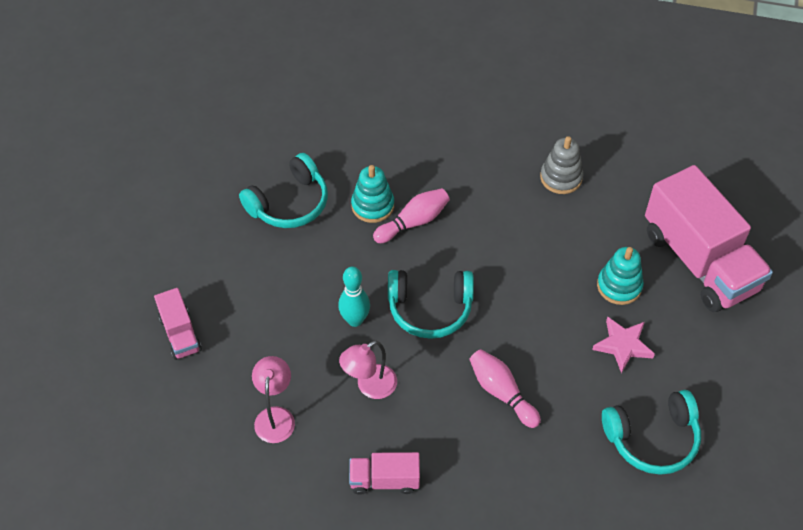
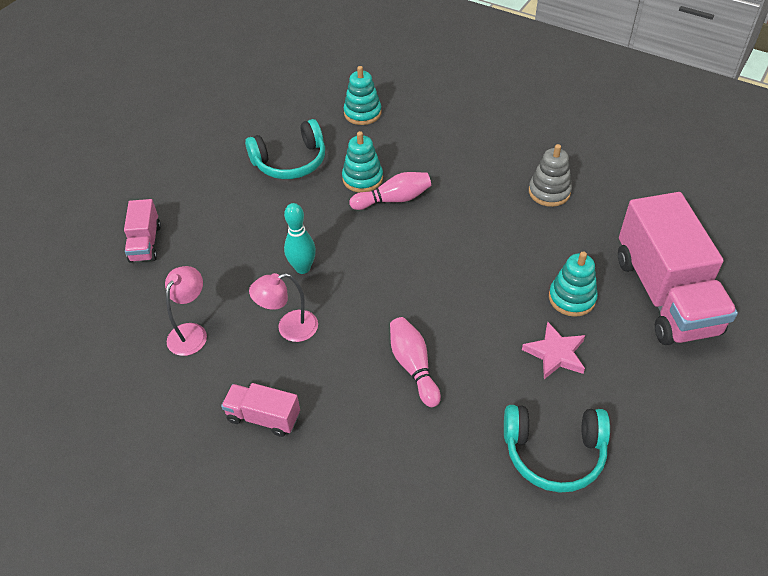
camera: 20 degrees right, 5 degrees down
turquoise headphones [388,270,474,339] -> none
none -> turquoise stacking toy [344,66,382,125]

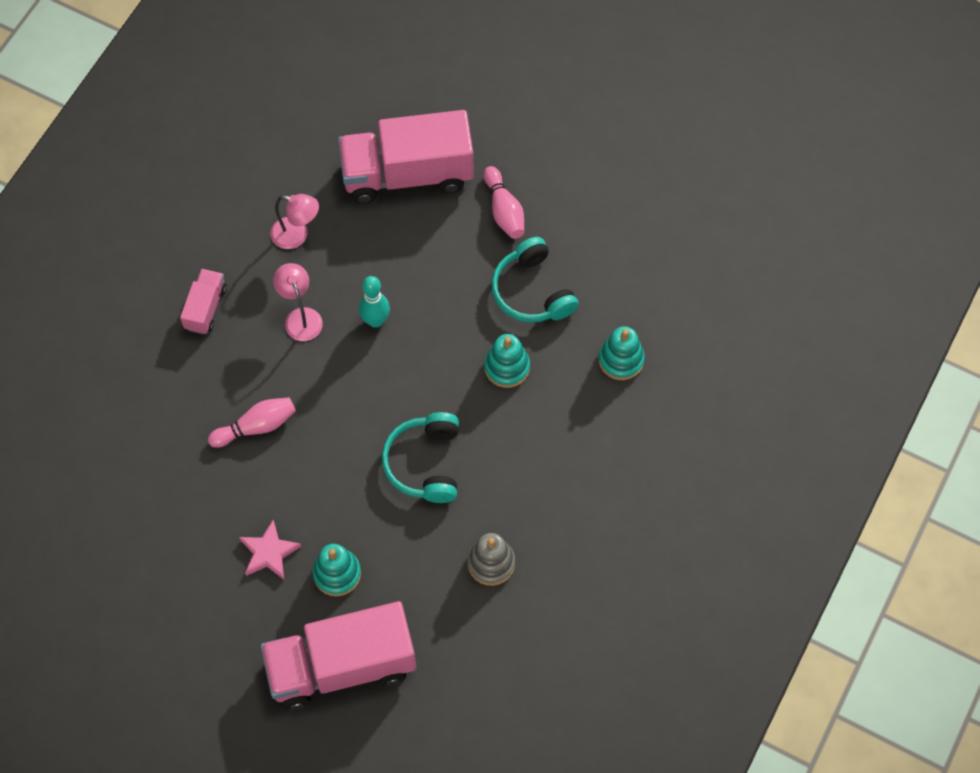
camera: 85 degrees right, 15 degrees up
pink truck [124,199,161,263] -> pink truck [338,110,474,204], size x2.13
pink bowling pin [349,172,431,210] -> pink bowling pin moved to [484,166,524,239]
turquoise headphones [504,405,610,493] -> turquoise headphones moved to [382,412,459,503]

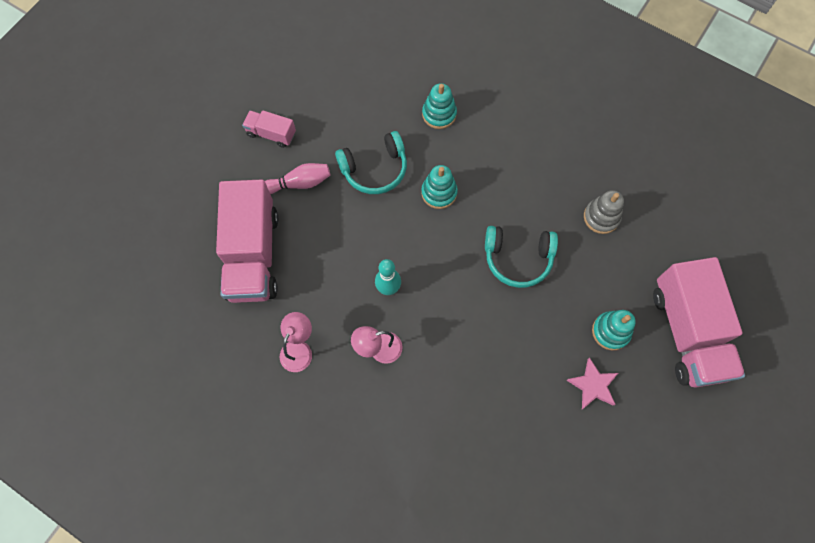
camera: 85 degrees left, 5 degrees up
pink truck [180,269,227,334] -> pink truck moved to [242,110,296,148]
pink bowling pin [208,397,296,448] -> none

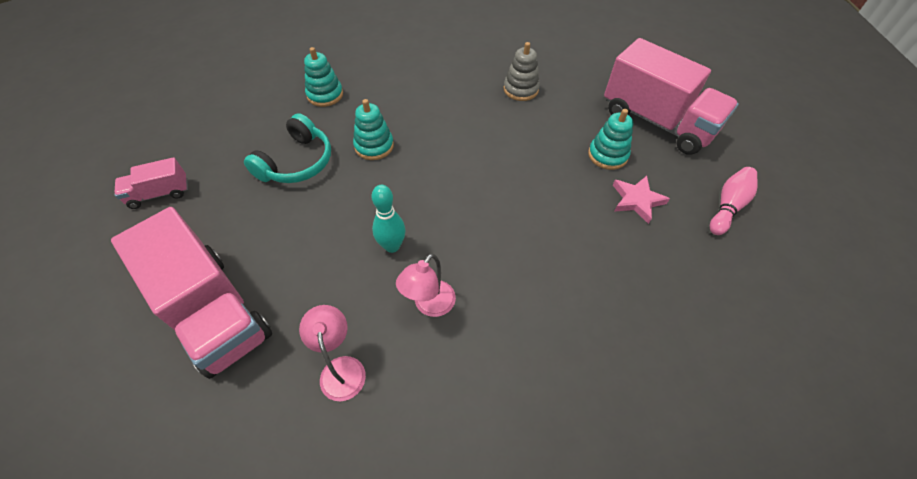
camera: 40 degrees left, 15 degrees down
pink bowling pin [265,163,330,194] -> pink bowling pin moved to [710,167,758,235]
turquoise headphones [485,226,558,288] -> none

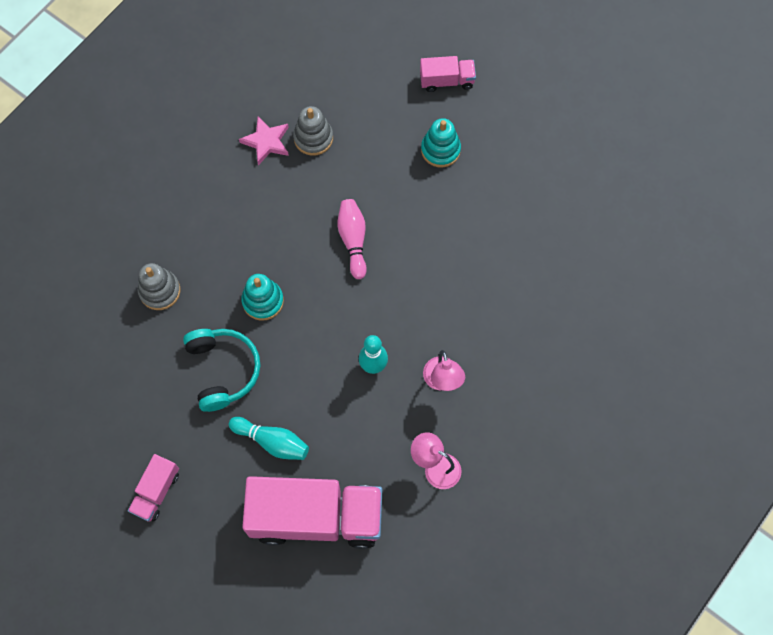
camera: 45 degrees left, 15 degrees up
turquoise stacking toy [304,47,343,107] -> grey stacking toy [138,263,180,310]
pink truck [604,38,739,155] -> pink truck [420,56,476,92], size x0.47
pink star [613,176,670,224] -> pink star moved to [239,116,289,165]
pink bowling pin [710,167,758,235] -> pink bowling pin moved to [338,199,367,279]
none -> turquoise bowling pin [229,417,309,460]

